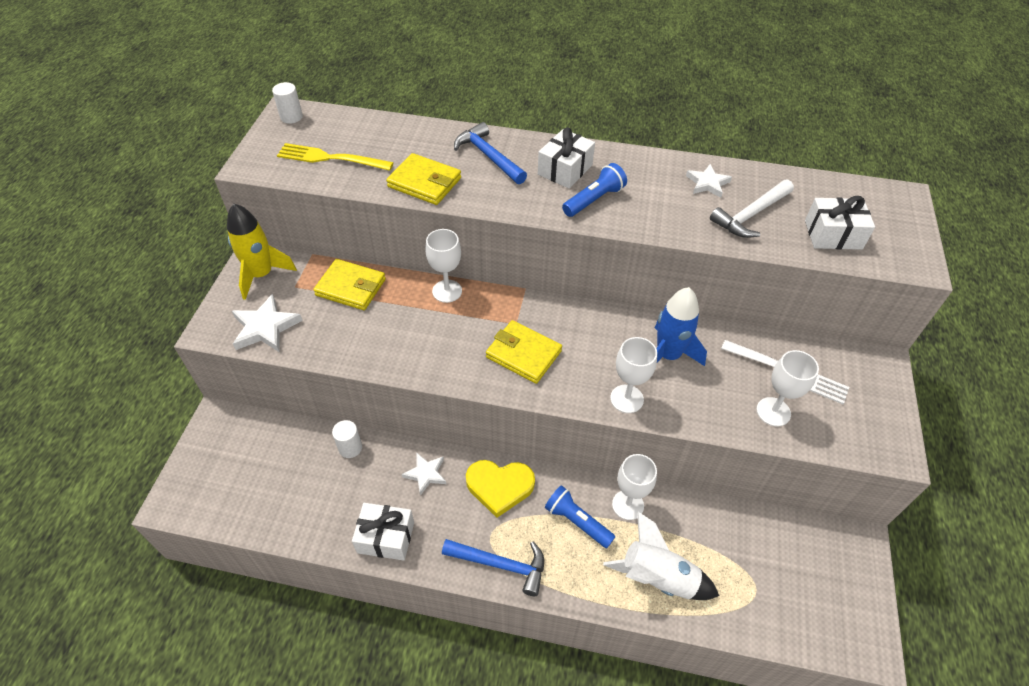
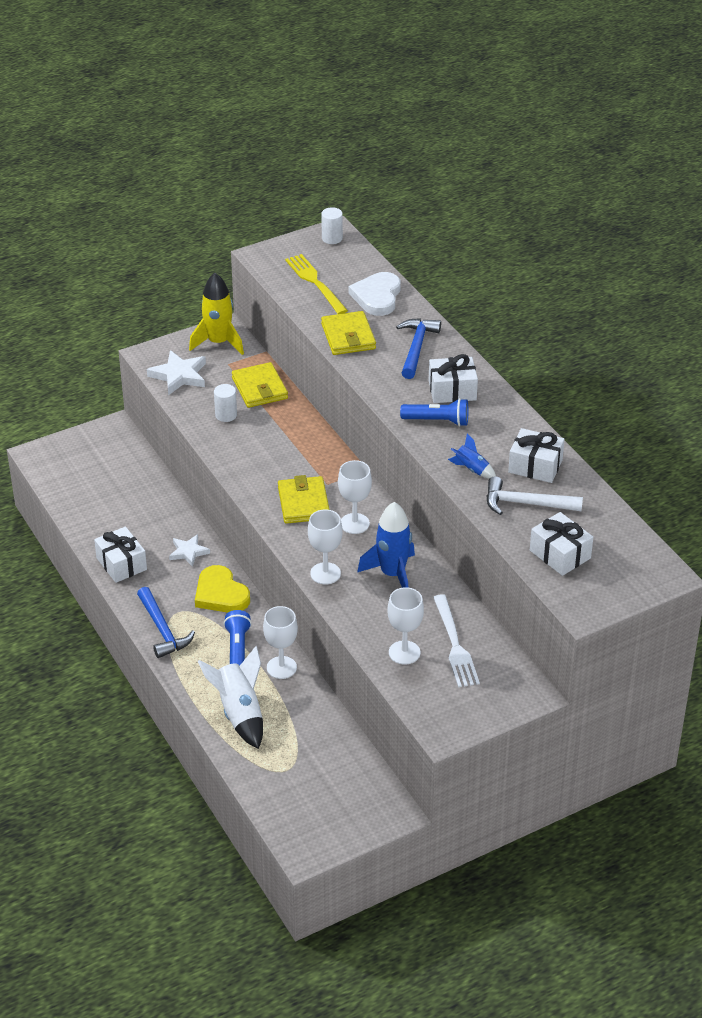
camera: 50 degrees right, 10 degrees down
white cylinder [332,420,362,458] -> white cylinder moved to [214,384,237,422]
white goblet [425,229,462,303] -> white goblet moved to [338,460,372,534]
white star [686,164,732,198] -> white gift [508,428,565,483]
none -> white heart [349,272,401,316]
none -> blue rocket [448,433,496,479]

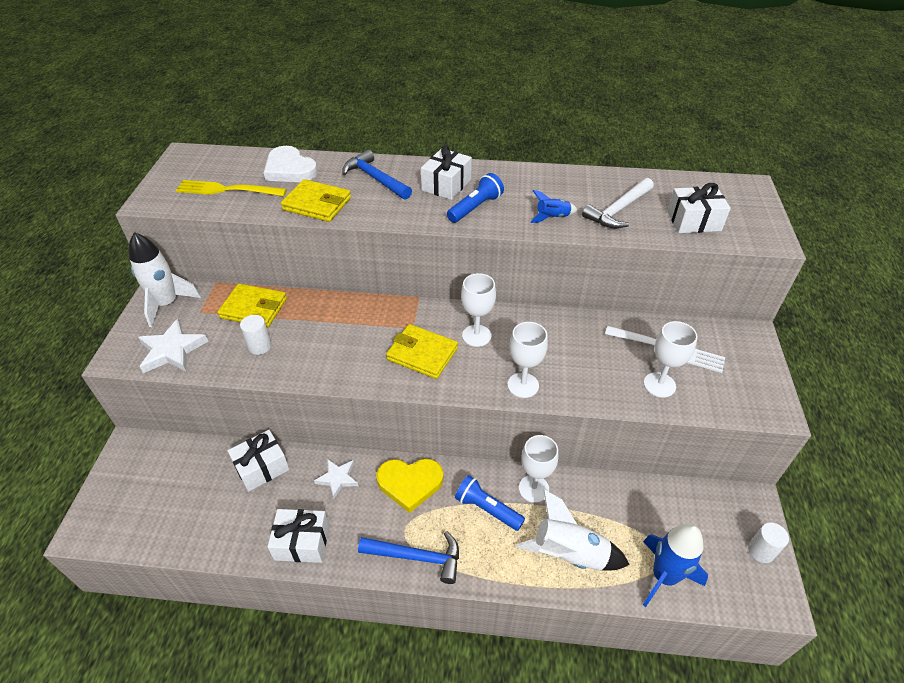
camera: 55 degrees left, 5 degrees up
yellow rocket [189,273,244,355] -> white rocket [129,232,201,327]
white cylinder [321,207,343,244] -> white cylinder moved to [748,522,789,563]
blue rocket [357,502,415,588] -> blue rocket moved to [643,524,708,607]
white gift [508,428,565,483] -> white gift moved to [228,430,290,492]

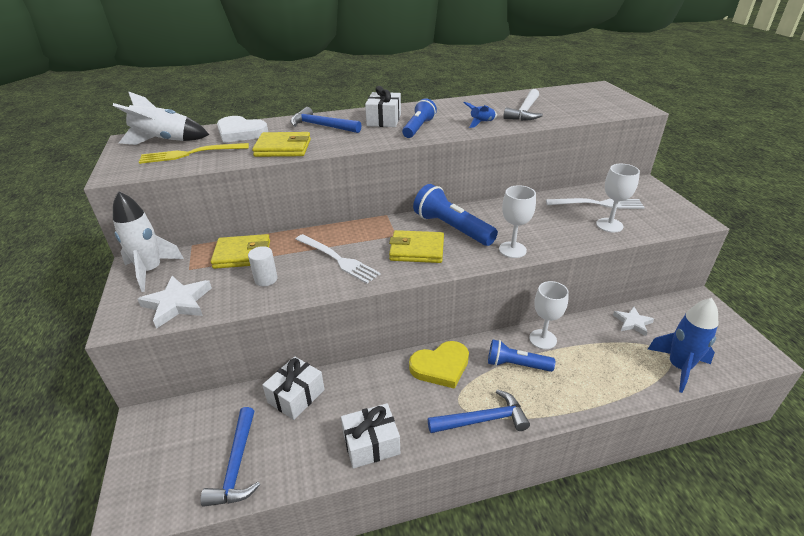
camera: 20 degrees left, 10 degrees down
white star [314,459,358,499] -> white star moved to [613,307,654,336]
white goblet [461,273,496,347] -> blue flashlight [413,184,498,246]
white rocket [516,490,630,571] -> white rocket moved to [113,91,209,145]
white gift [667,183,731,233] -> none
white cylinder [748,522,789,563] -> none
none -> blue hammer [200,407,260,507]
none -> white fork [295,234,380,284]

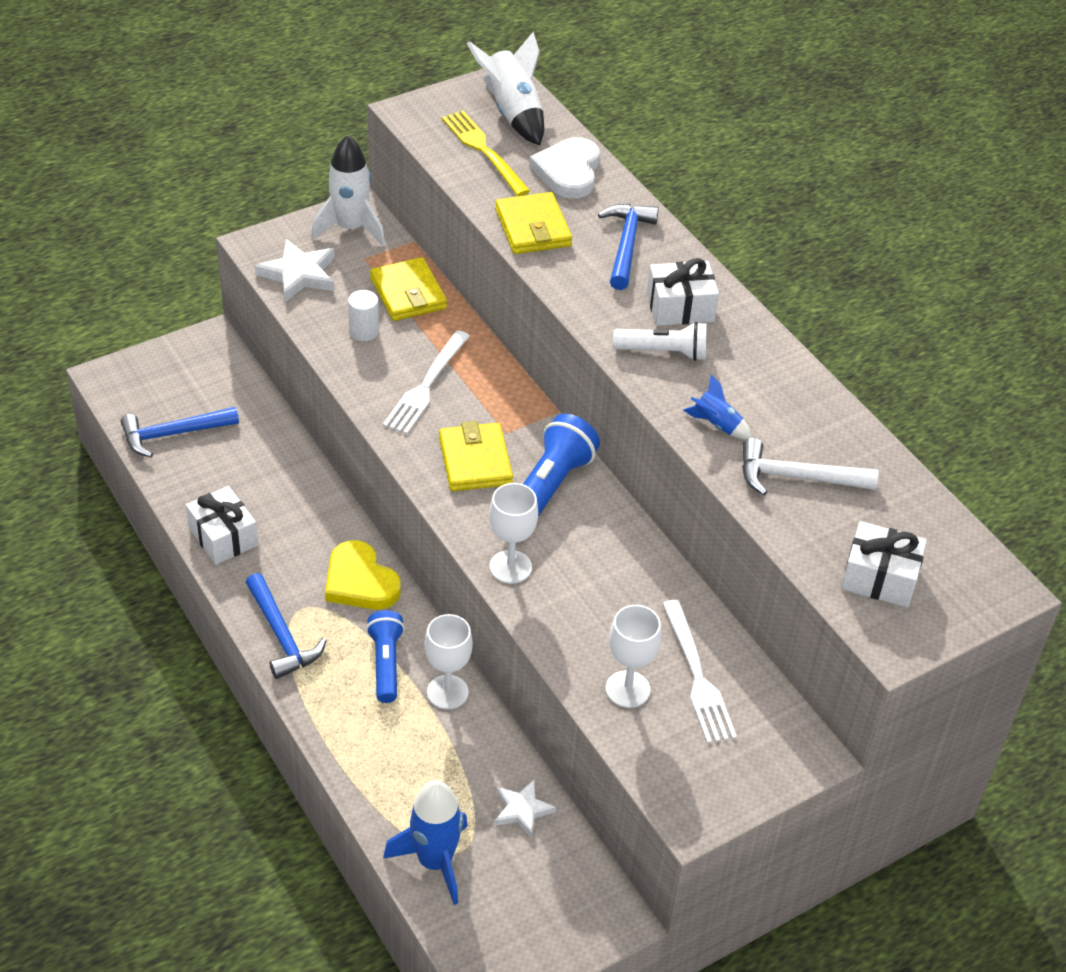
camera: 70 degrees right, 10 degrees up
white gift [262,356,325,420] -> white gift moved to [841,521,927,608]
blue flashlight [402,98,437,138] -> white flashlight [613,322,707,361]

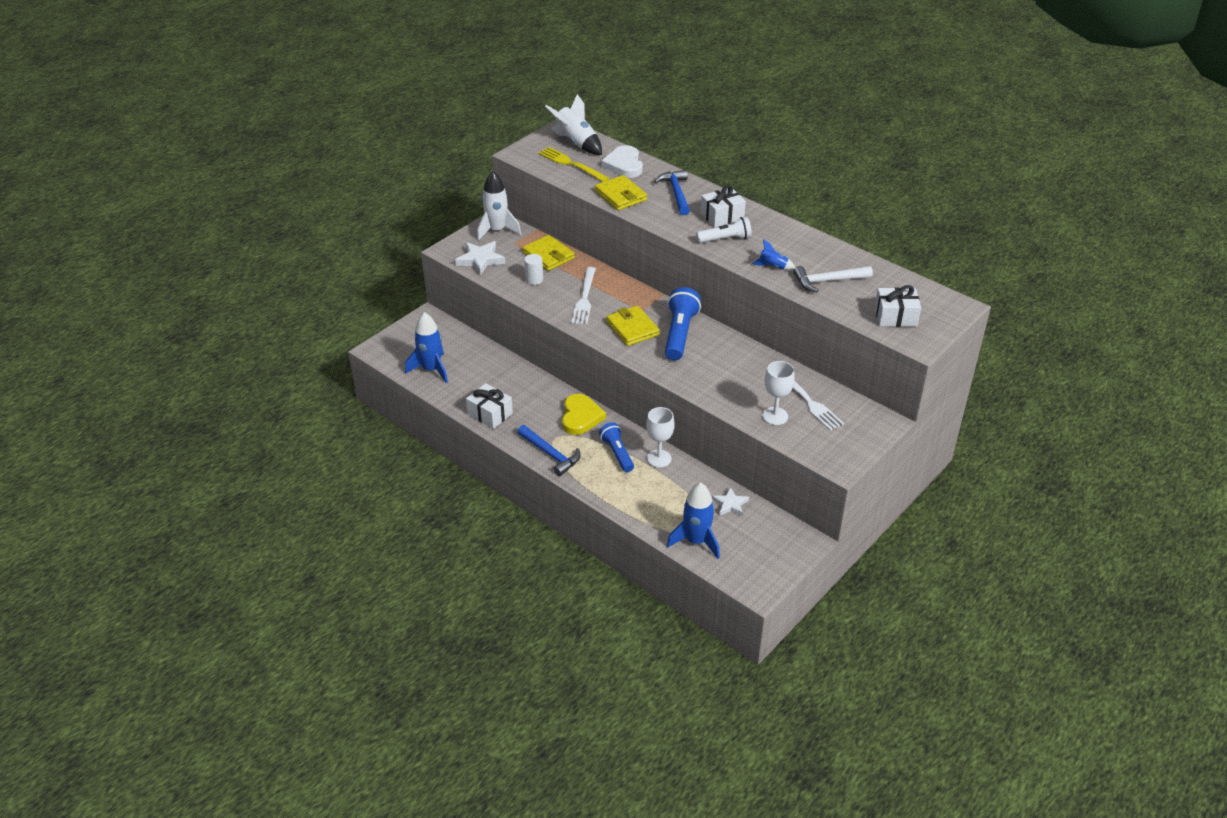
camera: 15 degrees left, 5 degrees down
blue hammer [121,407,239,457] -> blue rocket [405,312,448,383]
yellow heart [325,540,401,610] -> yellow heart turned 120 degrees counterclockwise [562,394,606,435]
white goblet [489,483,538,584] -> none

